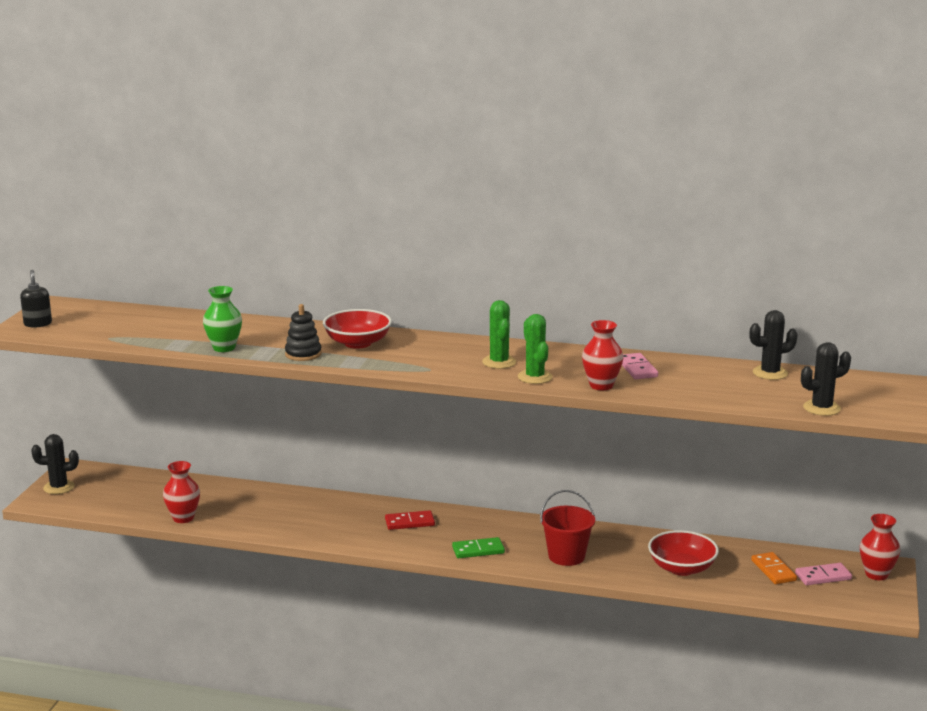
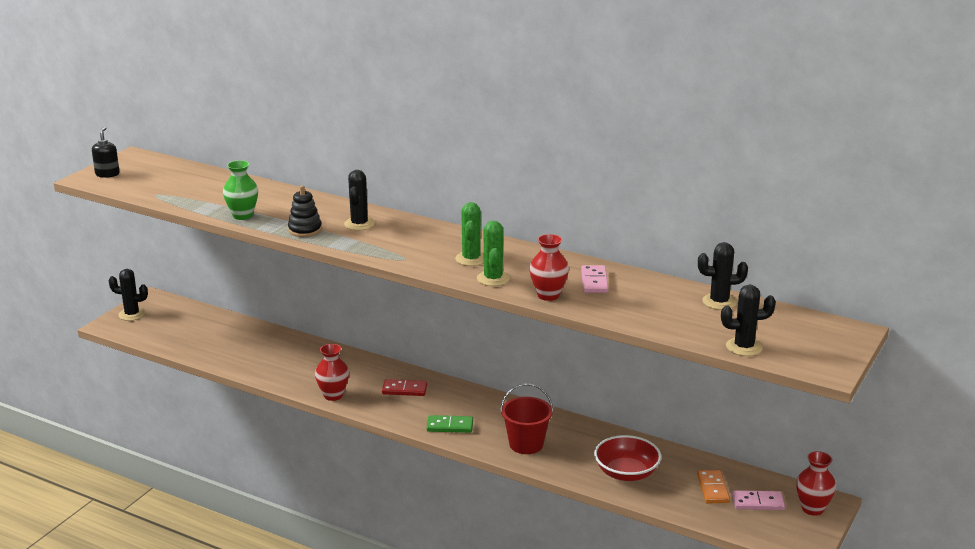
camera: 15 degrees right, 5 degrees up
red vase [163,461,200,523] -> red vase moved to [315,344,349,401]
red bowl [323,309,392,349] -> black cactus [344,170,375,230]

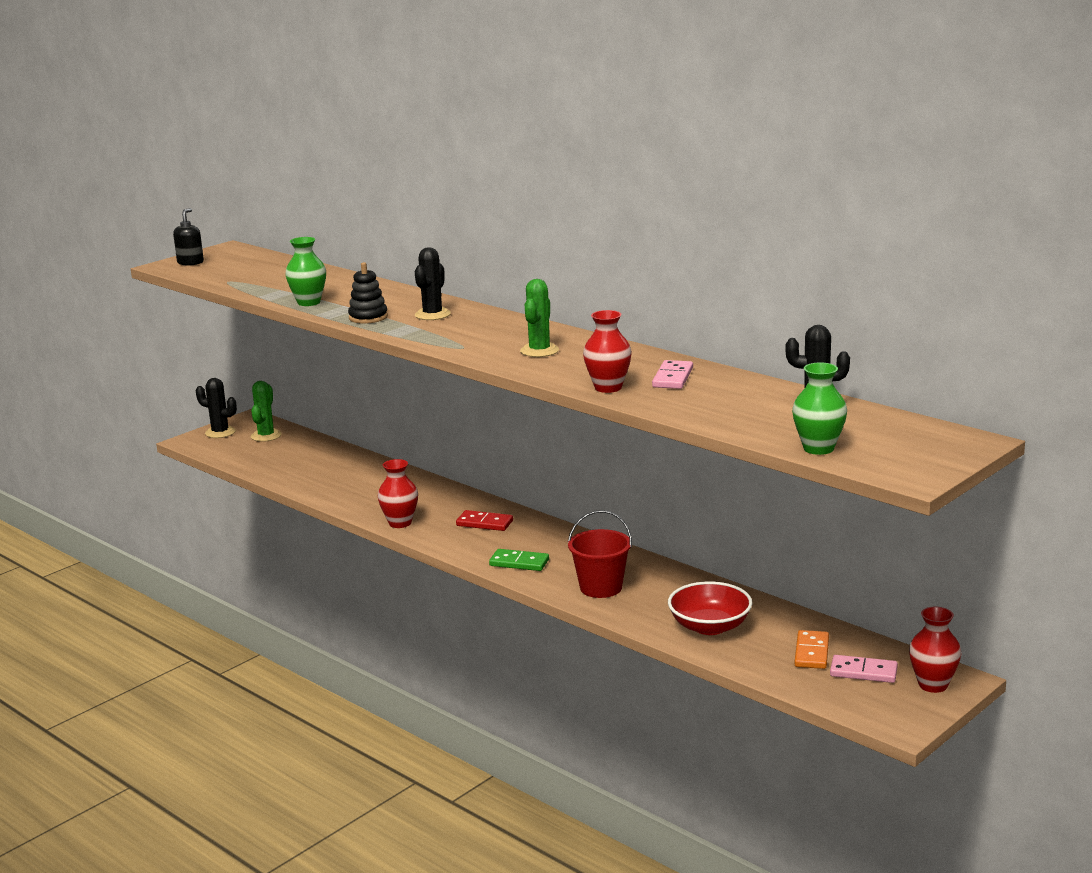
camera: 15 degrees right, 5 degrees down
green cactus [477,221,510,286] -> green cactus moved to [251,381,282,442]
black cactus [721,284,776,356] -> green vase [792,363,847,455]

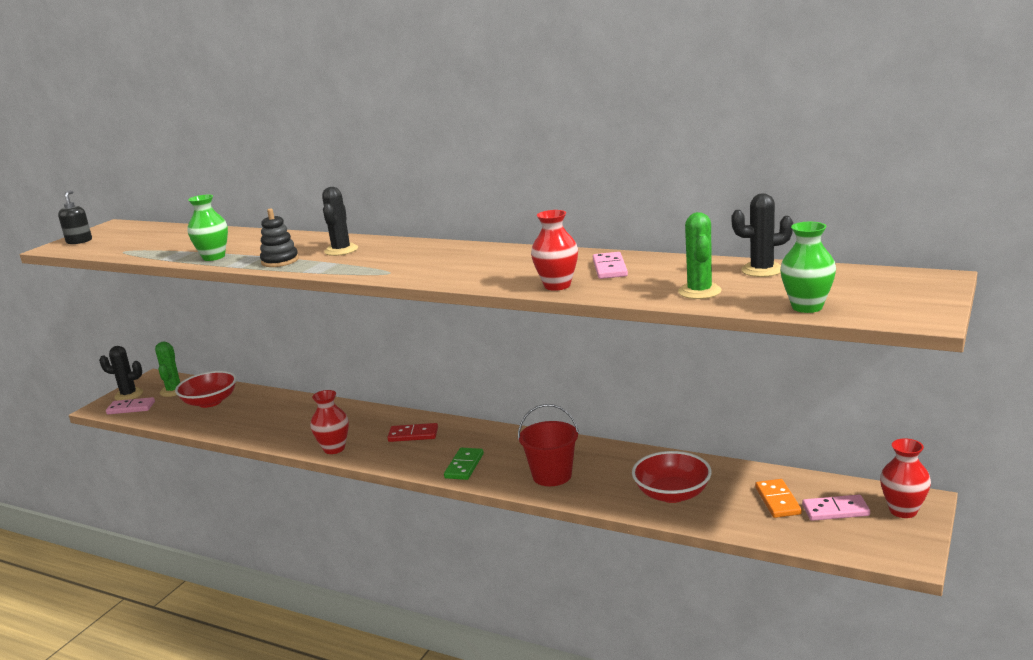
camera: 15 degrees left, 0 degrees up
green domino [489,549,549,571] -> green domino turned 75 degrees counterclockwise [444,448,484,480]
green cactus [520,279,559,357] -> green cactus moved to [678,212,722,299]
none -> pink domino [106,397,155,414]
none -> red bowl [175,371,237,408]

